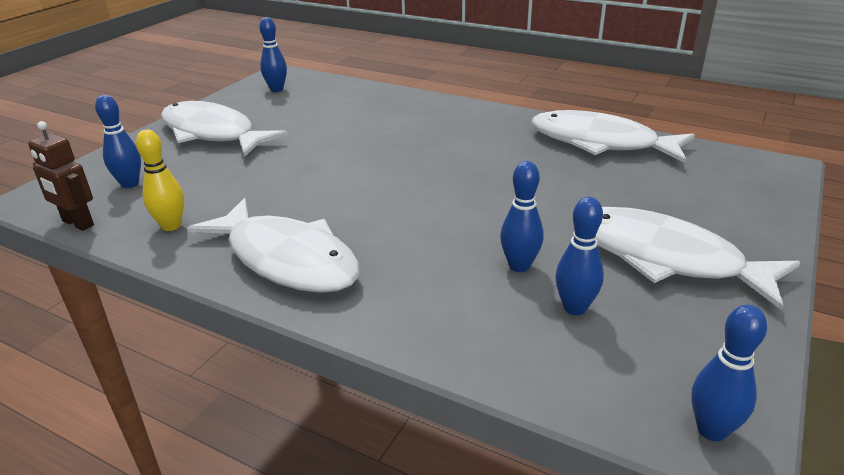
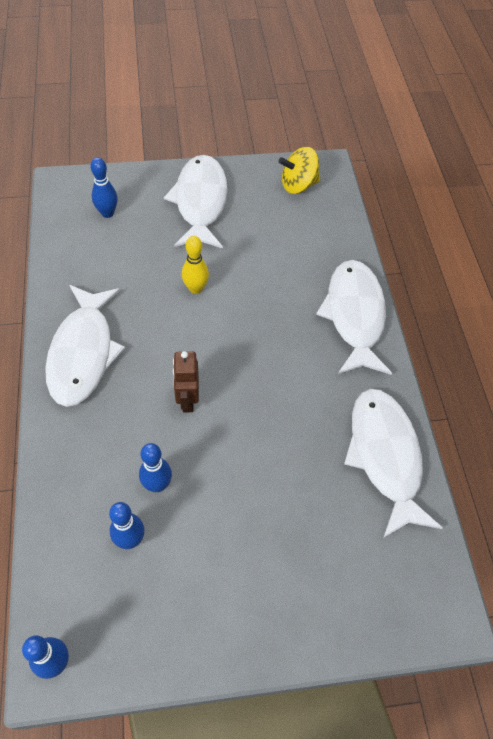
camera: 50 degrees right, 25 degrees up
brown robot [28,121,94,231] -> brown robot moved to [173,351,199,413]
yellow bowling pin [136,129,184,231] -> yellow bowling pin moved to [182,236,209,294]
blue bowling pin [259,17,287,92] -> yellow spinning top [278,147,320,194]
white fish [596,207,800,310] -> white fish moved to [316,260,392,375]

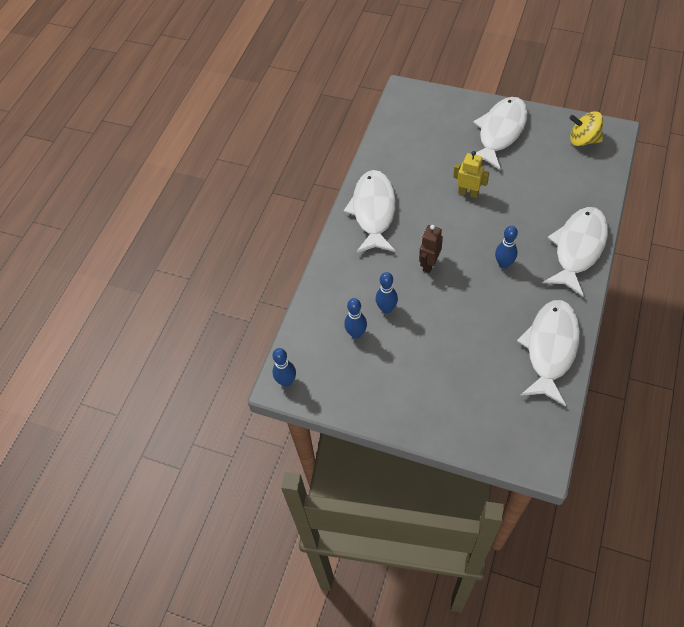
camera: 35 degrees right, 0 degrees up
white fish [45,285,125,407] -> white fish turned 150 degrees clockwise [344,170,396,253]
blue bowling pin [91,157,118,218] -> blue bowling pin moved to [495,226,518,269]
yellow bowling pin [182,236,209,294] -> yellow robot [453,151,489,198]

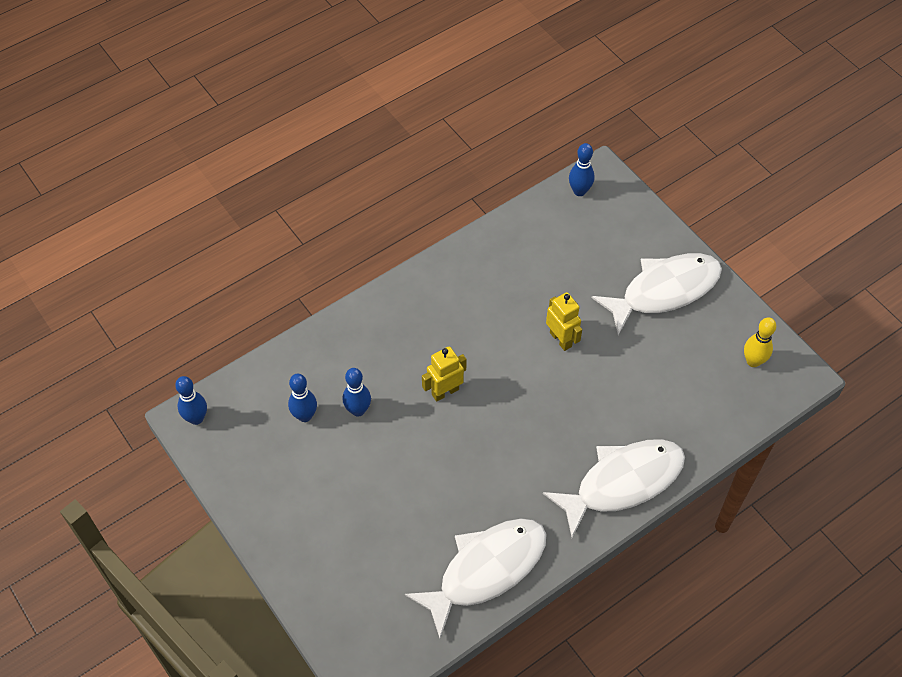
camera: 30 degrees right, 0 degrees up
white fish [344,170,396,253] -> none
brown robot [419,225,443,273] -> yellow robot [422,346,467,402]
blue bowling pin [495,226,518,269] -> blue bowling pin moved to [569,143,595,196]
yellow spinning top [569,111,603,146] -> yellow bowling pin [744,317,776,367]

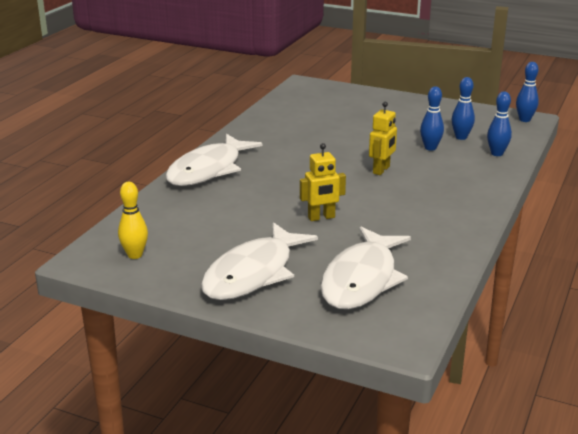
camera: 150 degrees right, 30 degrees down
white fish [405,518,547,638] -> white fish moved to [321,226,411,309]
yellow robot [546,292,582,351] -> yellow robot turned 45 degrees counterclockwise [300,143,346,221]
blue bowling pin [569,143,595,196] -> blue bowling pin moved to [487,91,512,156]

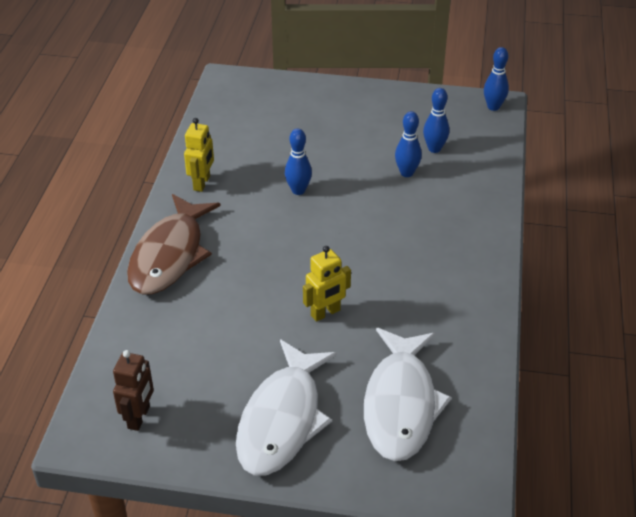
camera: 15 degrees left, 15 degrees up
yellow bowling pin [118,182,148,259] -> brown robot [113,350,154,431]
white fish [165,134,262,186] -> brown fish [127,194,221,294]
yellow robot [369,102,397,175] -> yellow robot moved to [184,118,214,192]
blue bowling pin [487,91,512,156] -> blue bowling pin moved to [285,128,312,195]

